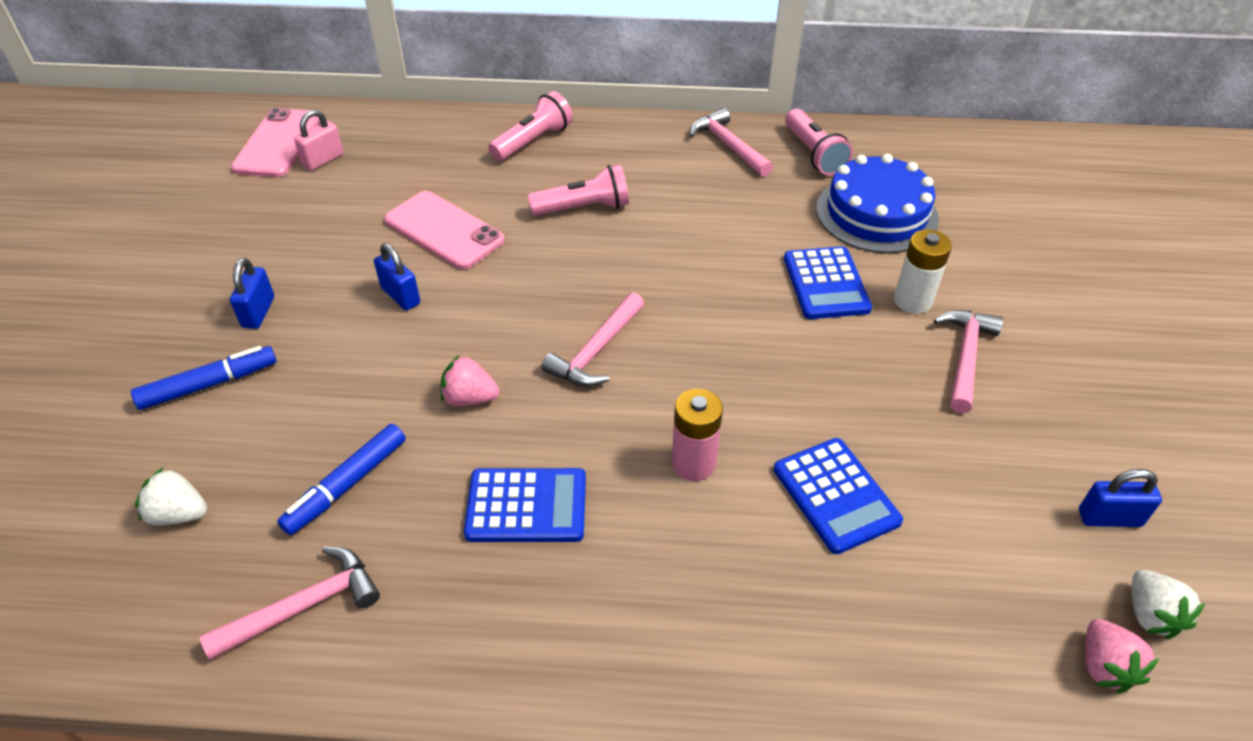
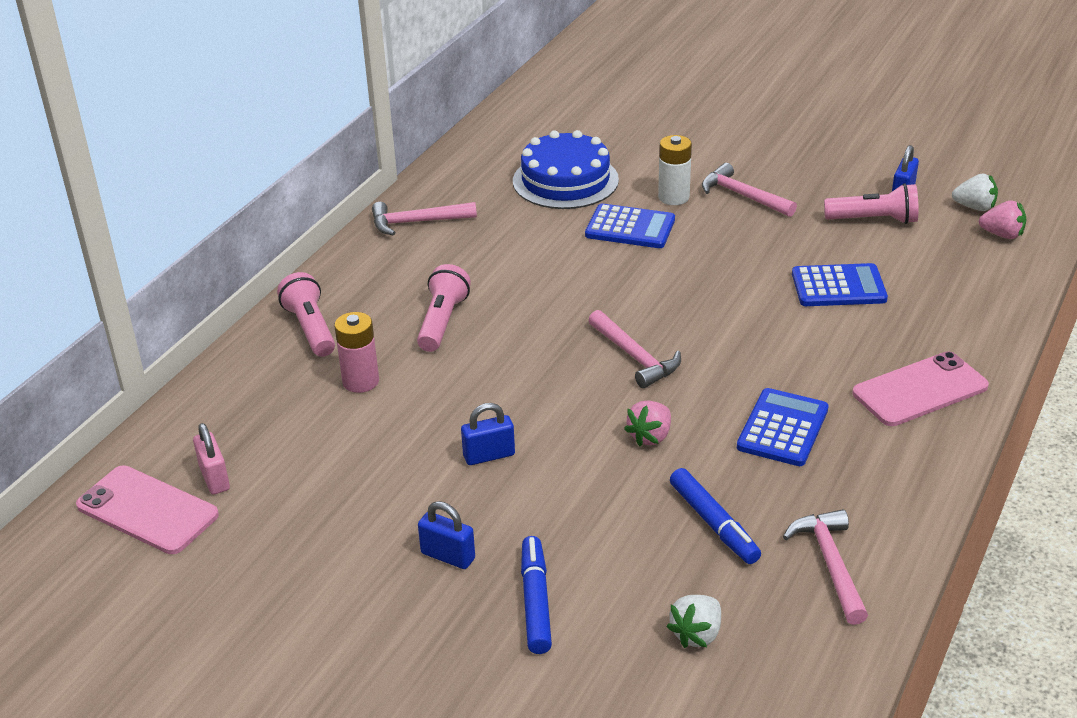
camera: 65 degrees left, 10 degrees down
pink phone [384,191,505,269] -> pink phone moved to [852,351,989,426]
pink battery [672,389,723,481] -> pink battery moved to [334,312,379,393]
pink flashlight [785,109,853,176] -> pink flashlight moved to [824,183,919,224]

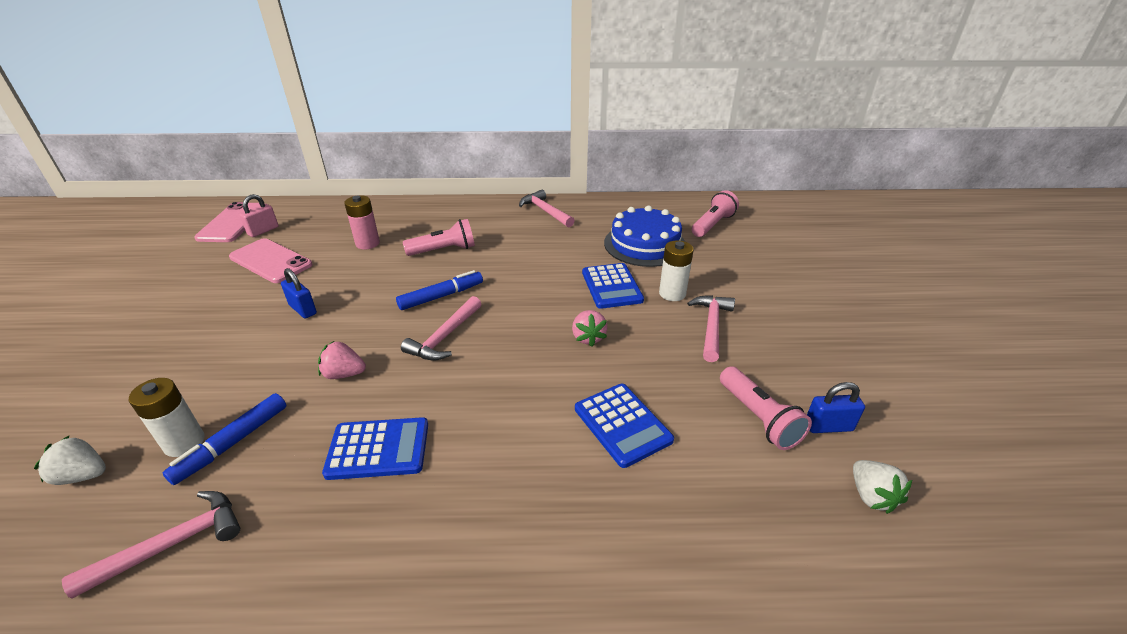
camera: 60 degrees right, 0 degrees up
pink flashlight [277,272,335,357] -> pink flashlight moved to [692,190,739,237]
blue padlock [418,501,475,569] -> none
blue marker [521,536,552,654] -> blue marker moved to [396,270,483,310]
pink phone [852,351,989,426] -> pink phone moved to [229,238,312,283]
pink strawberry [979,200,1026,239] -> pink strawberry moved to [572,310,608,347]
none -> white battery [129,378,205,457]

